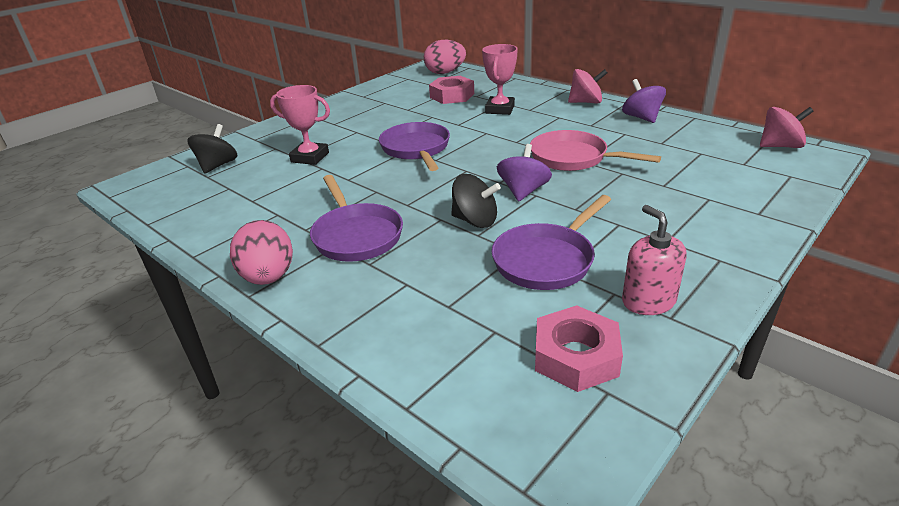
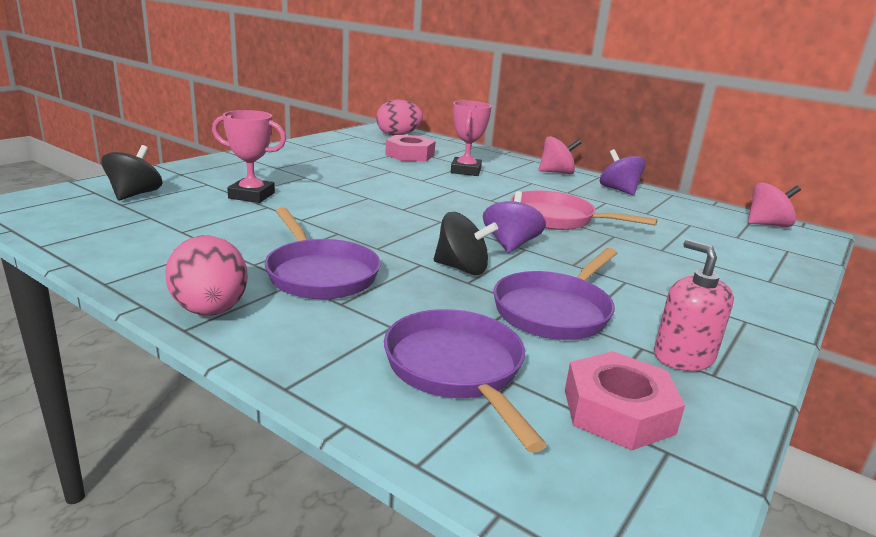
camera: 10 degrees left, 10 degrees down
purple pan [379,122,450,171] -> purple pan moved to [384,309,547,453]

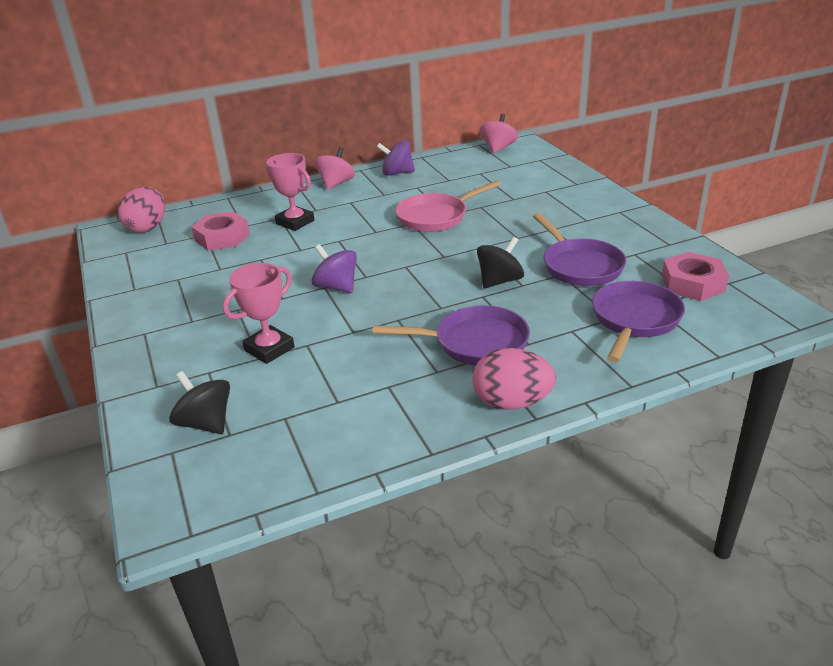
camera: 55 degrees left, 10 degrees up
purple pan [384,309,547,453] -> purple pan turned 105 degrees clockwise [592,281,685,362]
purple spinning top [483,191,546,253] -> purple spinning top moved to [311,244,357,293]
pink soap dispenser [654,239,734,371] -> none

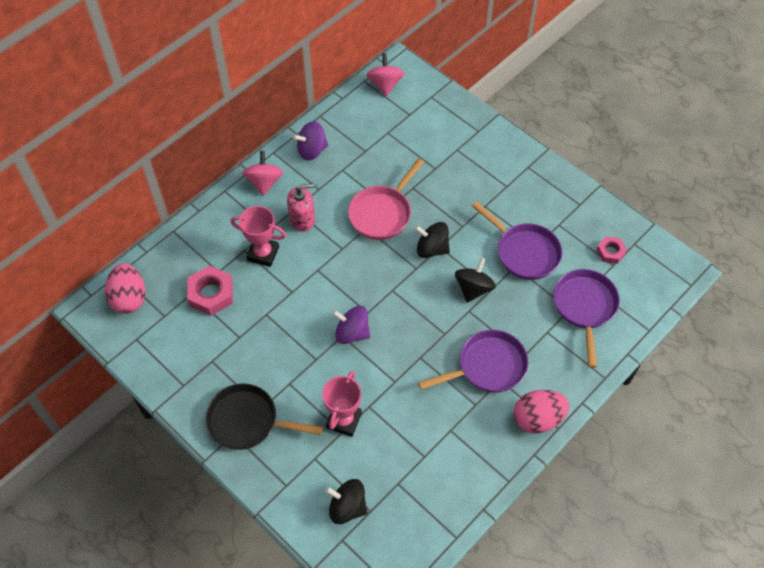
camera: 25 degrees left, 25 degrees up
pink nut [662,252,729,301] -> pink nut [597,236,627,264], size x0.60
none -> black pan [205,383,323,450]
none -> pink soap dispenser [287,184,315,232]
none -> black spinning top [415,222,450,258]

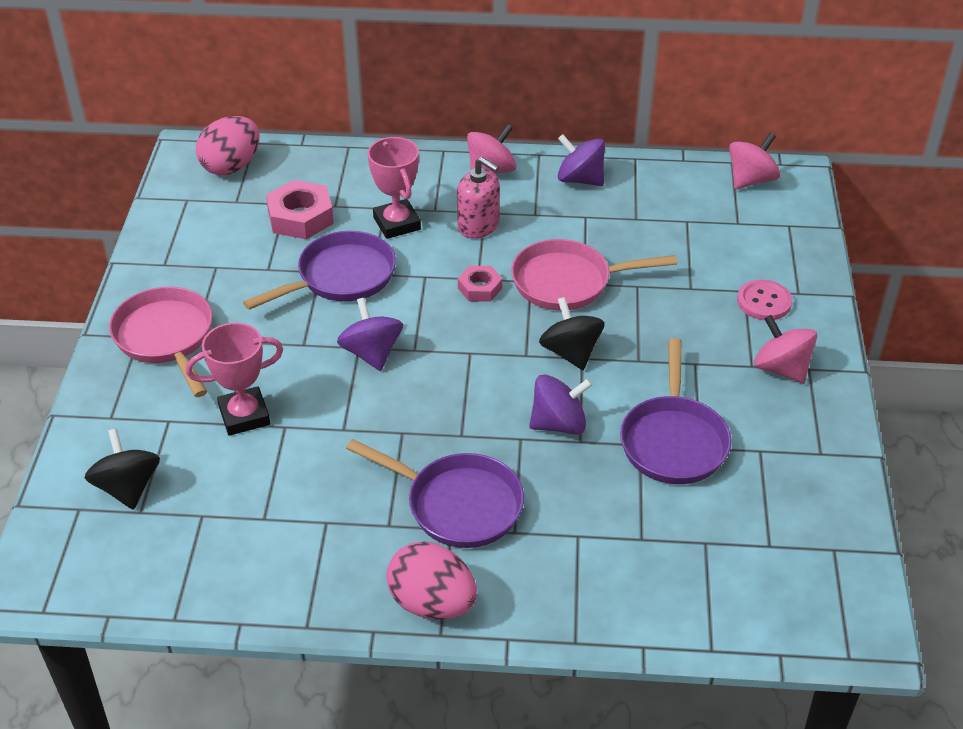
camera: 50 degrees right, 15 degrees down
black pan [205,383,323,450] -> pink pan [109,287,213,397]
black spinning top [455,258,496,303] -> purple spinning top [529,375,593,435]
purple pan [553,269,620,368] -> purple pan moved to [243,231,396,310]
pink nut [597,236,627,264] -> pink nut moved to [458,266,502,301]
none -> pink button [737,280,792,320]
none -> pink spinning top [754,315,817,383]

